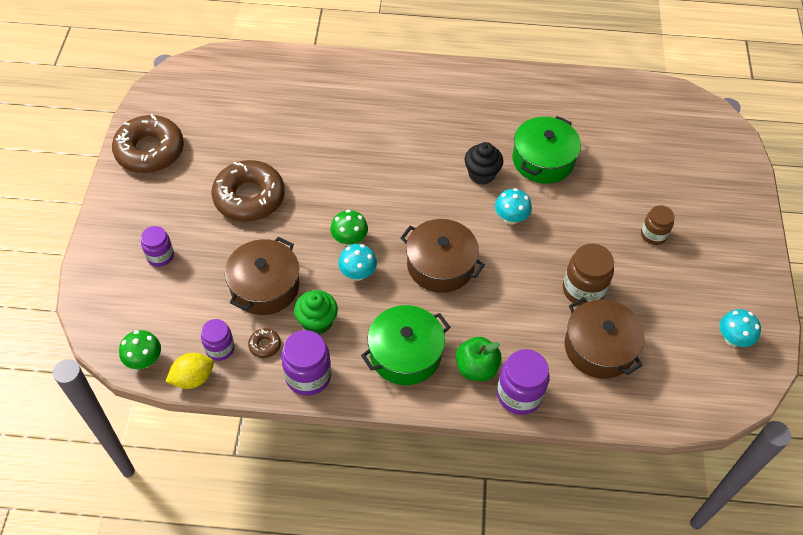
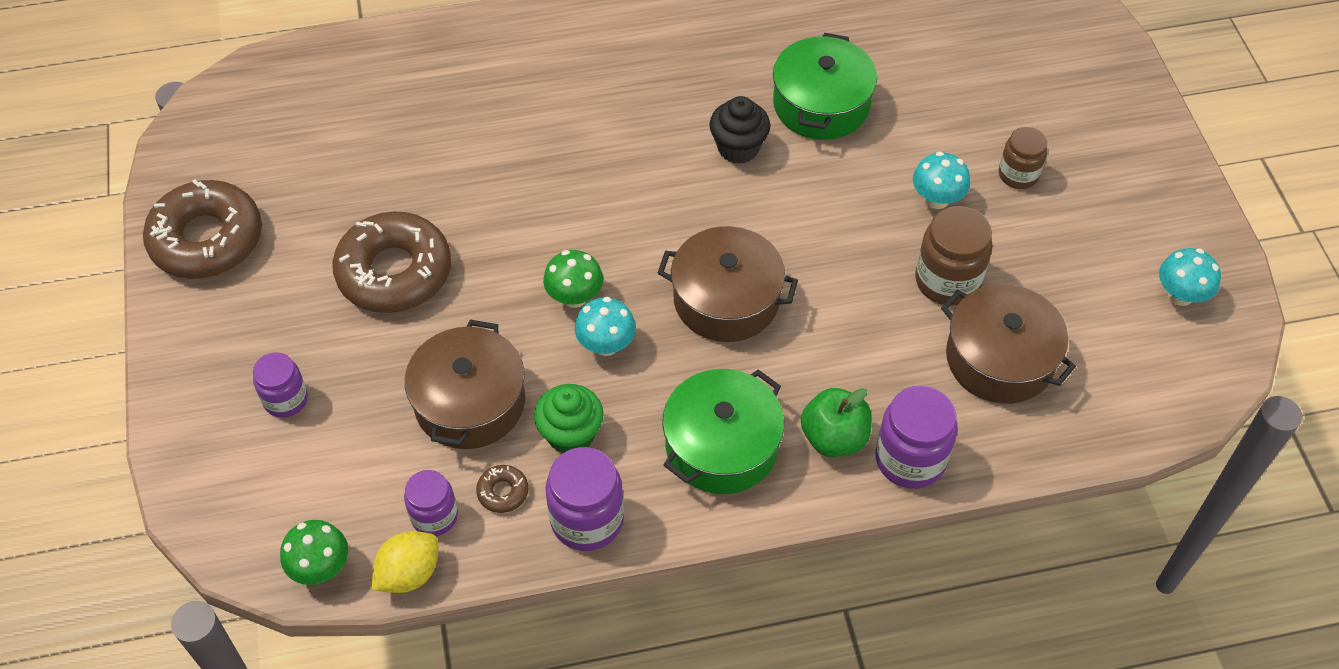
camera: 15 degrees left, 0 degrees up
turquoise mushroom [495,188,532,225] -> turquoise mushroom moved to [913,152,970,209]

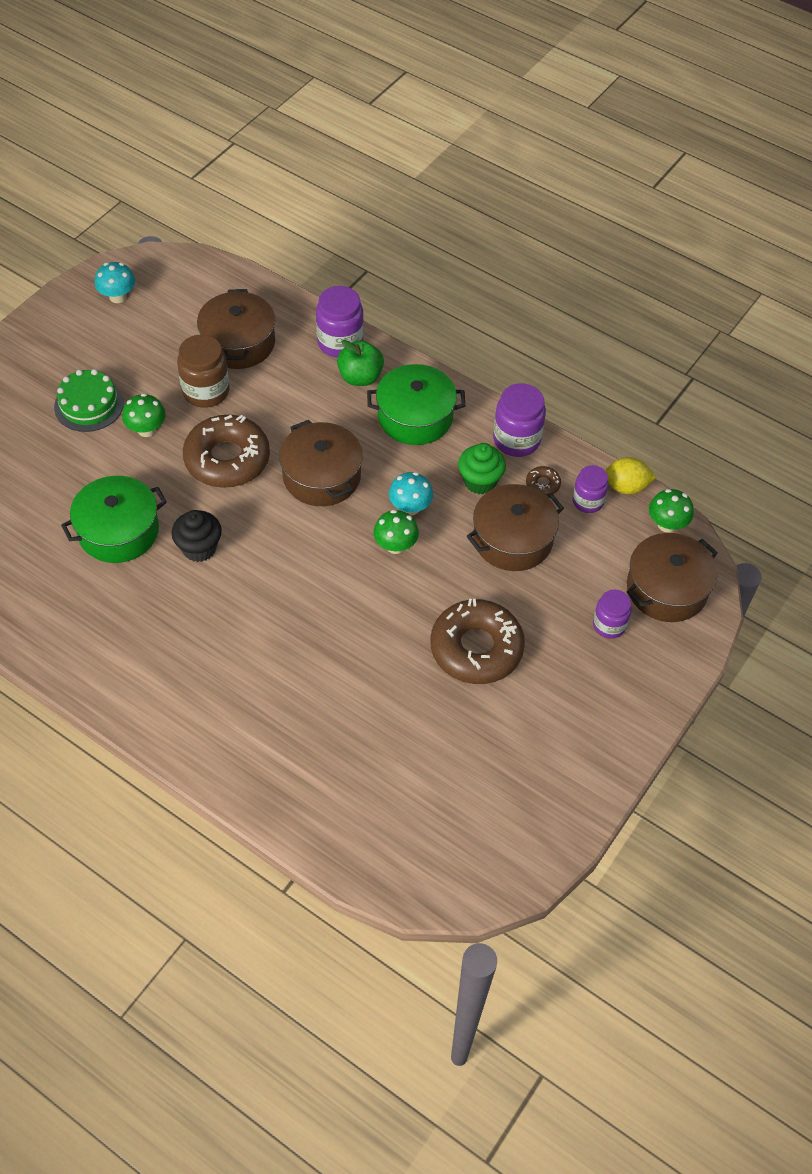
camera: 135 degrees left, 0 degrees up
brown donut [143,179,262,279] -> brown donut moved to [183,415,270,488]
turquoise mushroom [913,152,970,209] -> green mushroom [122,393,166,437]
brown jar [999,127,1047,189] -> green cake [54,369,124,432]
none -> brown pot [627,533,718,622]

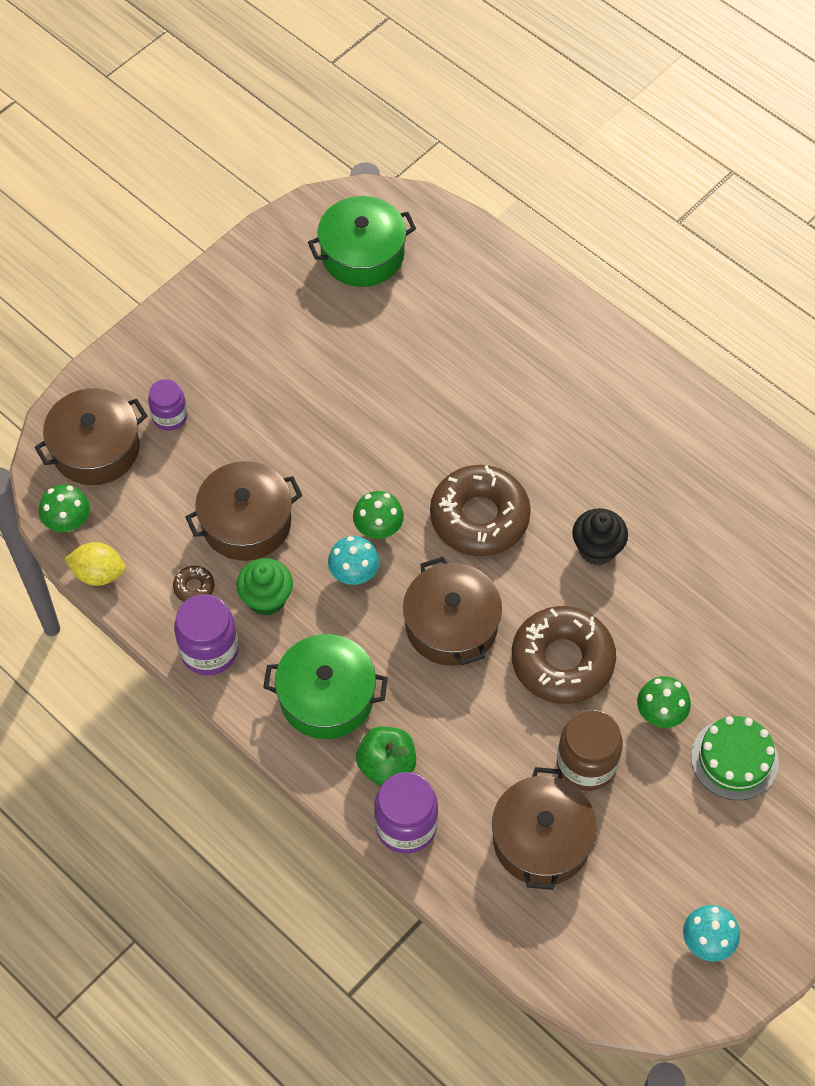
camera: 170 degrees left, 5 degrees up
green pot [61,476,167,563] -> green pot moved to [308,196,416,287]
brown donut [430,599,525,684] -> brown donut moved to [430,465,531,556]
purple jar [573,465,609,513] -> none

